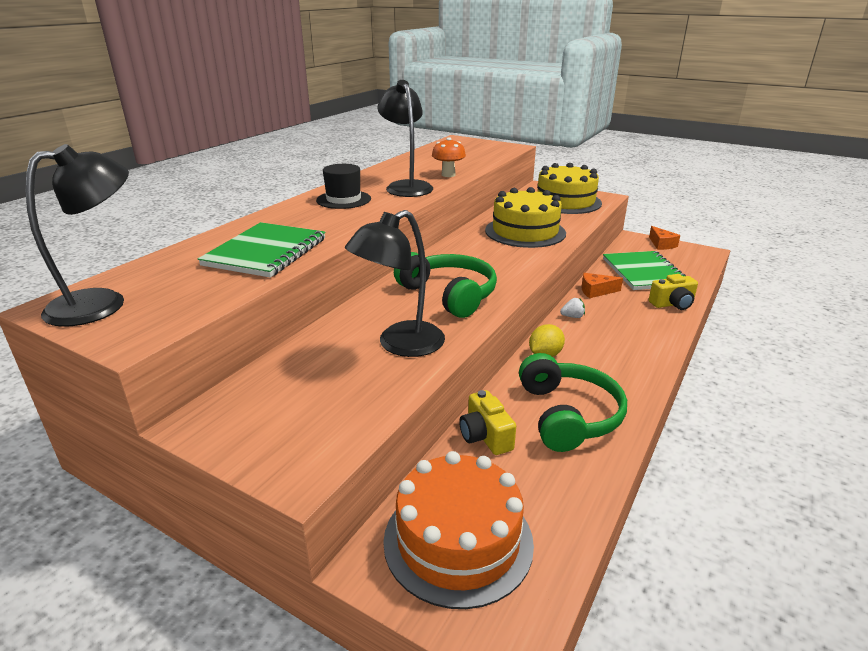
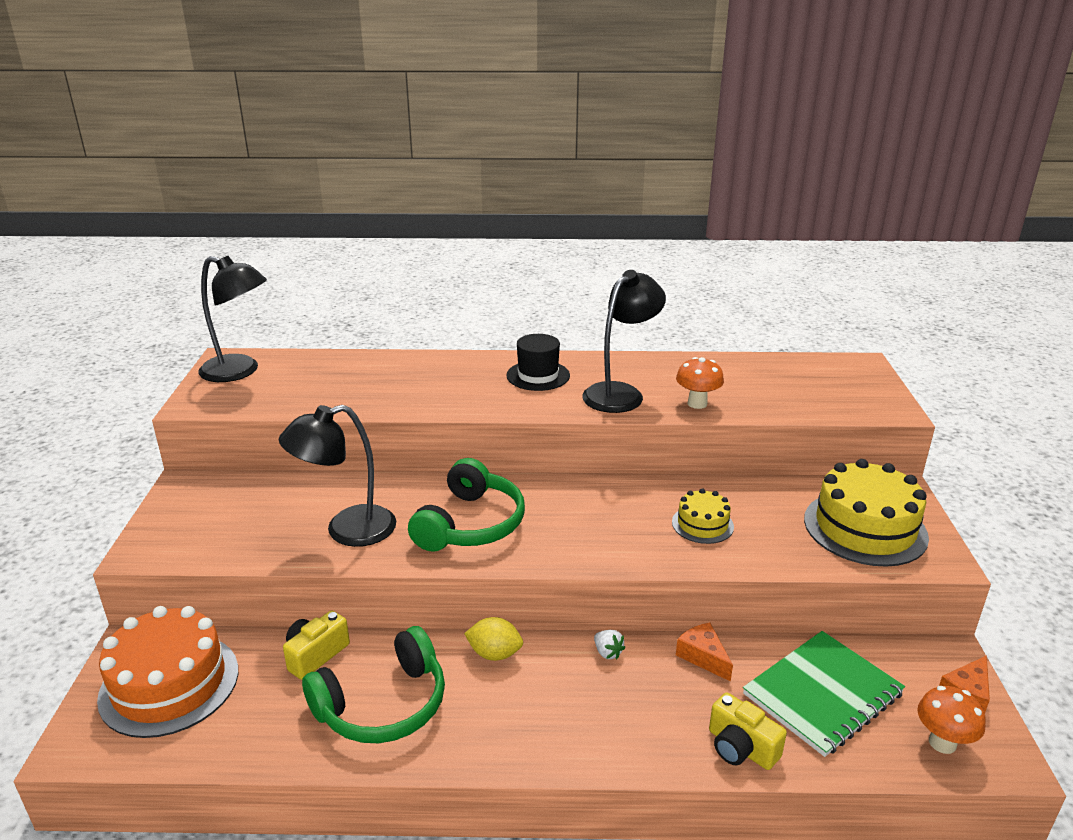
camera: 60 degrees right, 0 degrees up
green notebook [198,222,325,278] -> none
black lamp [345,210,445,357] -> black lamp turned 45 degrees counterclockwise [279,405,396,547]
yellow cake [485,187,566,248] -> yellow cake [672,488,734,544], size x0.52
none -> orange mushroom [917,686,986,754]

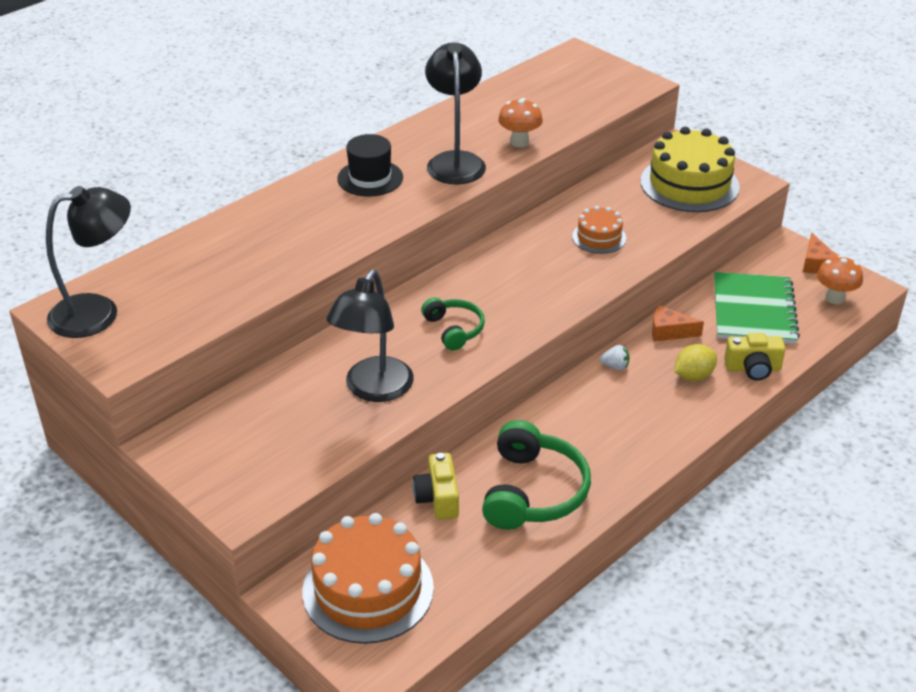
camera: 45 degrees left, 10 degrees up
green headphones [408,458,525,552] -> green headphones [421,297,485,351], size x0.58
yellow lemon [464,617,523,661] -> yellow lemon moved to [674,344,717,381]
yellow cake [672,488,734,544] -> orange cake [572,206,626,254]

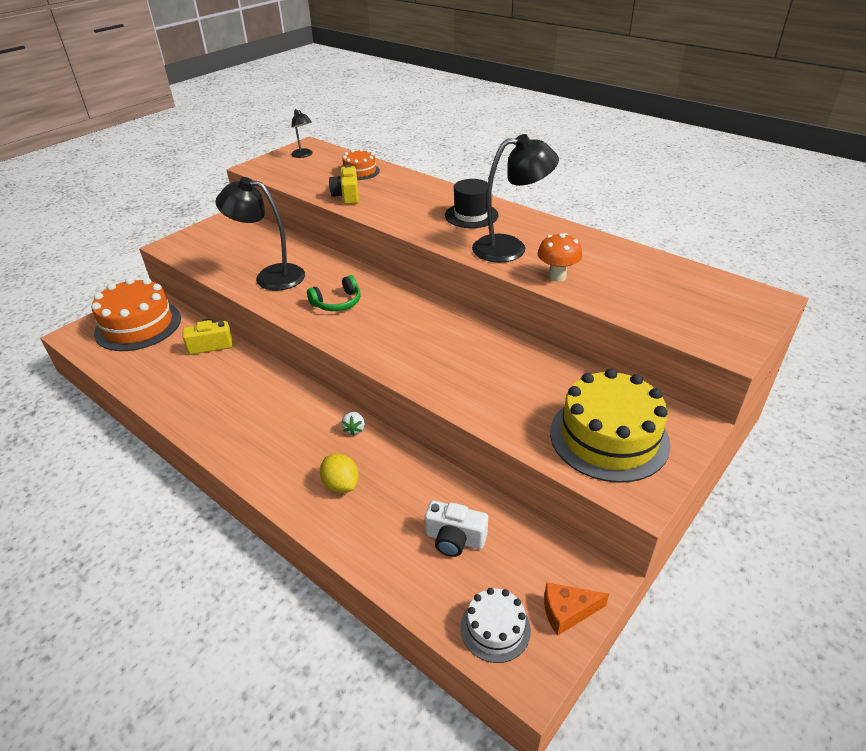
camera: 85 degrees right, 0 degrees up
black lamp [46,186,131,338] -> black lamp [291,109,313,158], size x0.52
green headphones [482,420,591,530] -> none
orange cake [572,206,626,254] -> orange cake moved to [340,149,380,180]
orange cheese [652,305,704,341] -> none
green notebook [714,272,800,344] -> white camera [425,501,488,557]
yellow camera [724,333,786,380] -> yellow camera moved to [329,165,359,204]
orange mushroom [817,255,863,304] -> white cake [460,588,531,663]

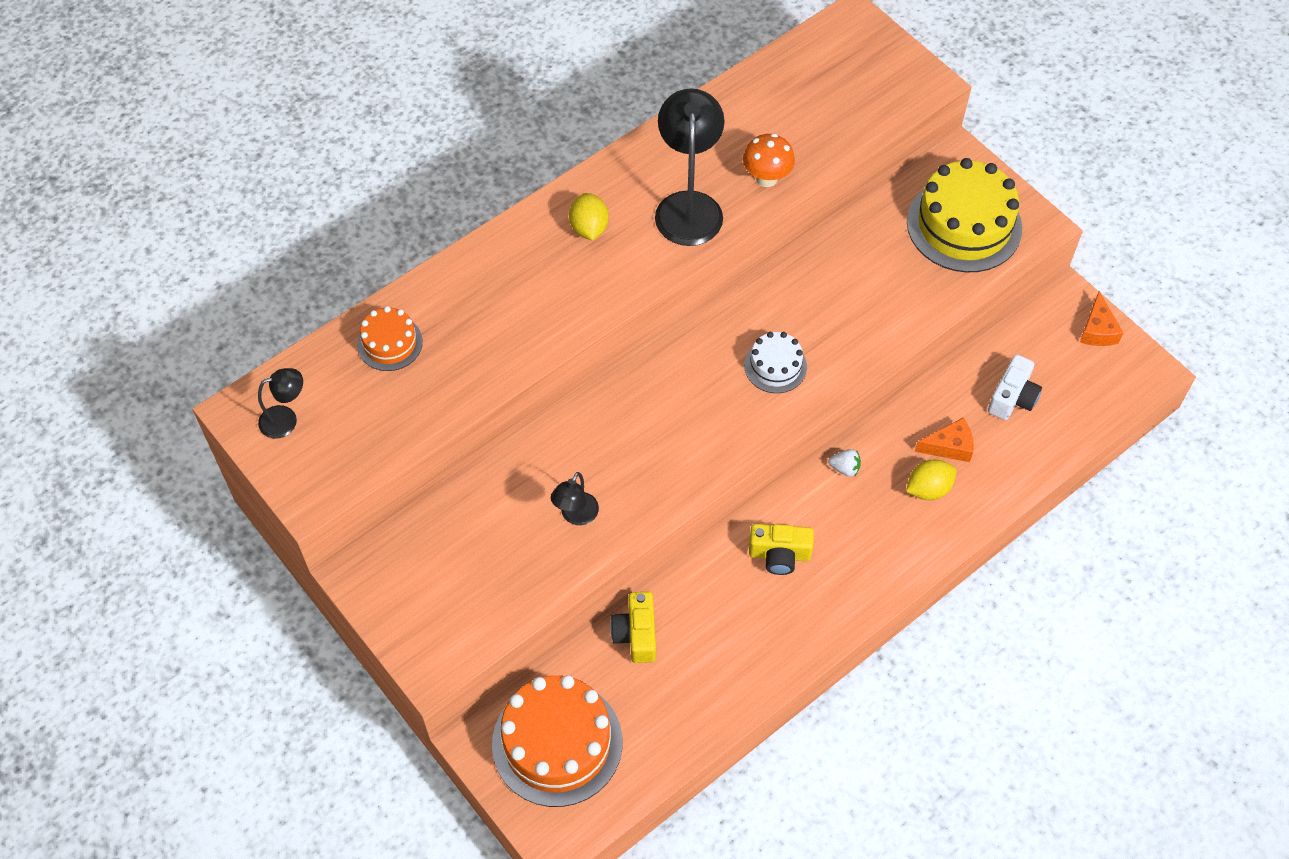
camera: 80 degrees left, 20 degrees up
black lamp [215,177,305,291] -> black lamp [551,472,599,525], size x0.52
green headphones [307,275,361,311] -> none
yellow camera [329,165,359,204] -> yellow camera moved to [749,524,814,575]
black hat [445,179,499,228] -> yellow lemon [569,193,609,240]
white cake [460,588,531,663] -> white cake moved to [744,332,807,393]
none -> orange cheese [915,418,974,462]

